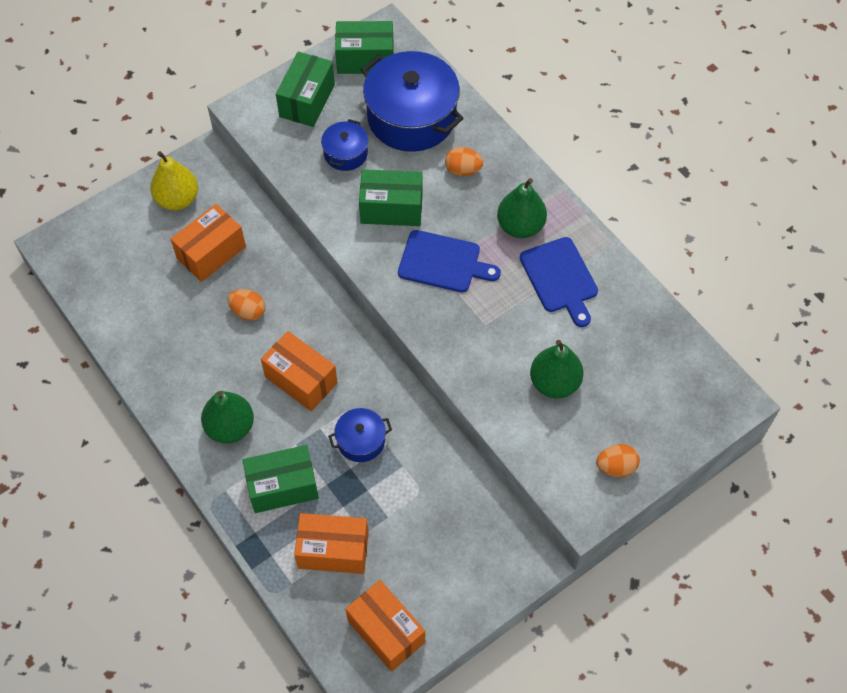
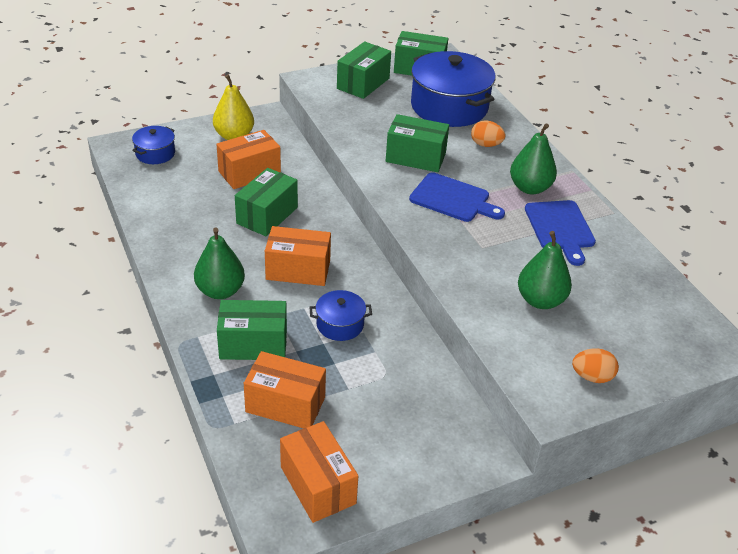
camera: 10 degrees right, 20 degrees down
orange egg [227,289,265,321] -> green box [235,168,298,236]
orange box [261,331,338,411] -> orange box turned 45 degrees counterclockwise [265,226,331,286]
blue pot [321,119,368,171] -> blue pot moved to [132,126,175,164]

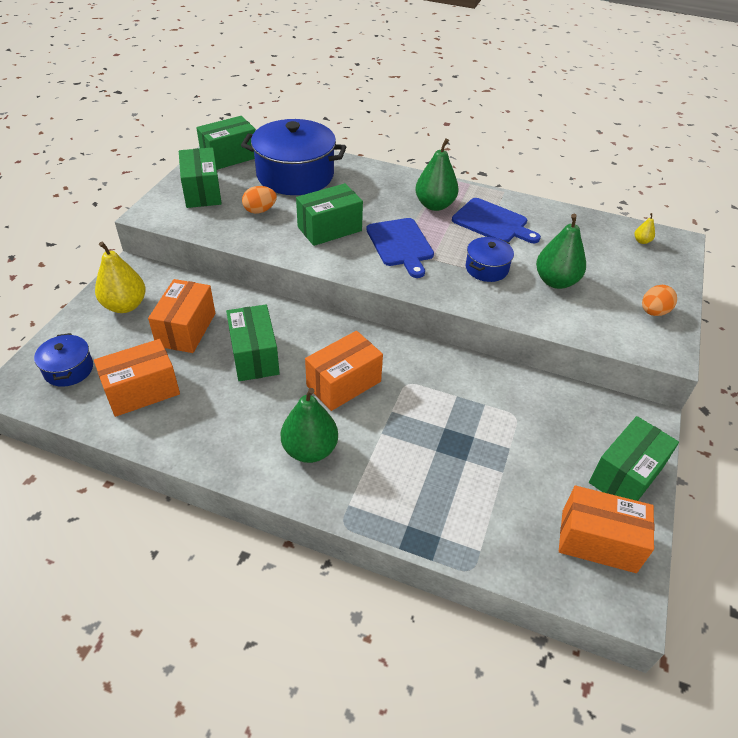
camera: 45 degrees left, 5 degrees up
green box [217,300,287,360] -> green box moved to [589,416,679,501]
orange box [244,351,326,428] -> orange box moved to [94,339,180,417]
blue pot [309,290,372,341] -> blue pot moved to [466,237,514,282]
blue cutting board [409,172,505,222] -> blue cutting board turned 90 degrees clockwise [366,218,434,278]
orange egg [471,120,506,147] -> orange egg moved to [242,186,277,214]
none -> yellow pear [635,213,655,244]

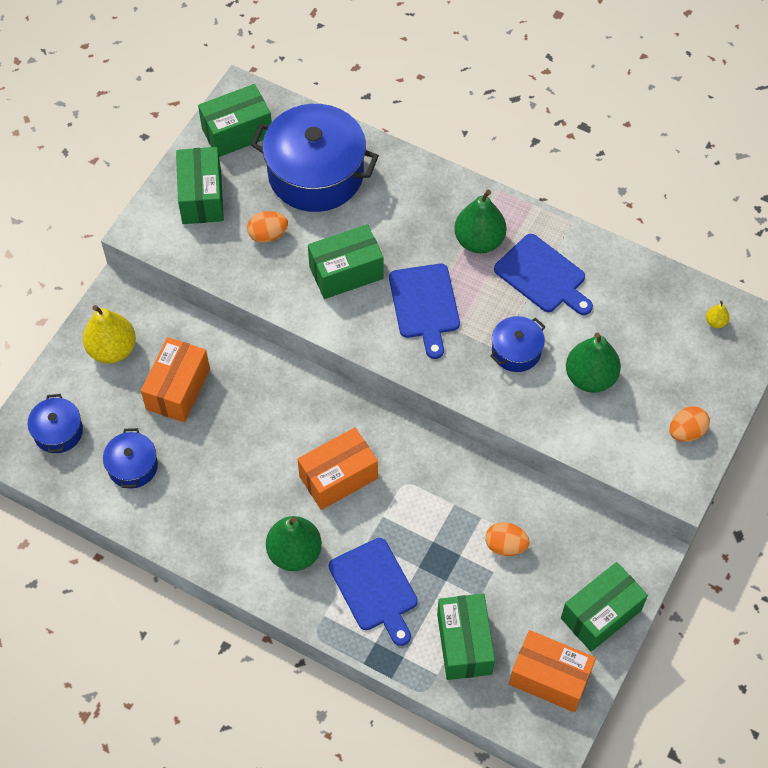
camera: 10 degrees right, 15 degrees up
orange box [94,339,180,417] -> blue pot [103,428,158,488]
green box [226,305,280,381] -> green box moved to [437,593,495,680]
none -> blue cutting board [329,538,418,646]
none -> orange egg [485,522,530,556]

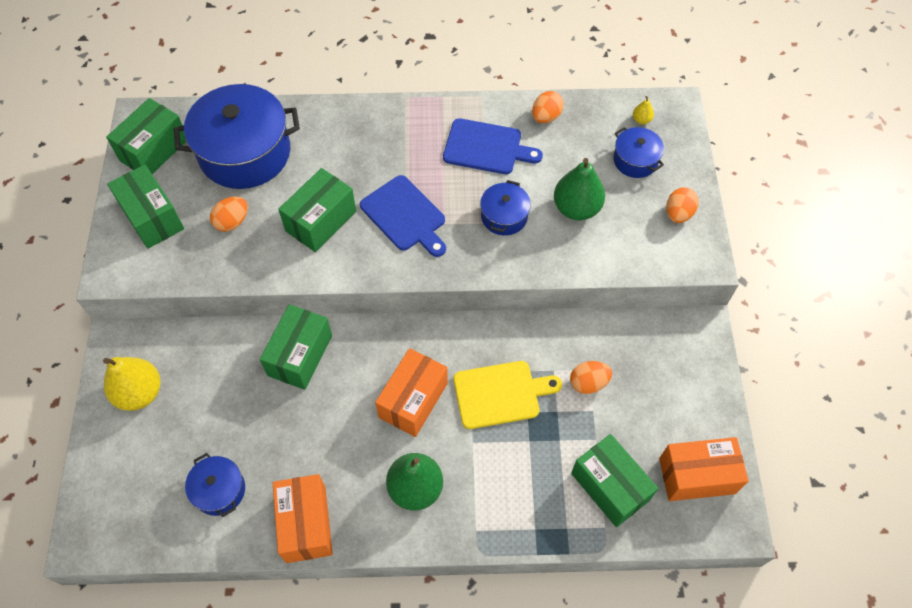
camera: 30 degrees left, 0 degrees up
blue pot [28,394,83,453] -> blue pot moved to [613,127,664,178]
orange box [141,337,210,423] -> orange box moved to [273,474,333,563]
blue cutting board [329,538,418,646] -> none
green pear [454,190,507,253] -> none
green box [561,562,648,652] -> green box moved to [260,304,332,390]
none -> yellow cutting board [454,361,562,429]
none -> orange egg [532,91,564,123]

